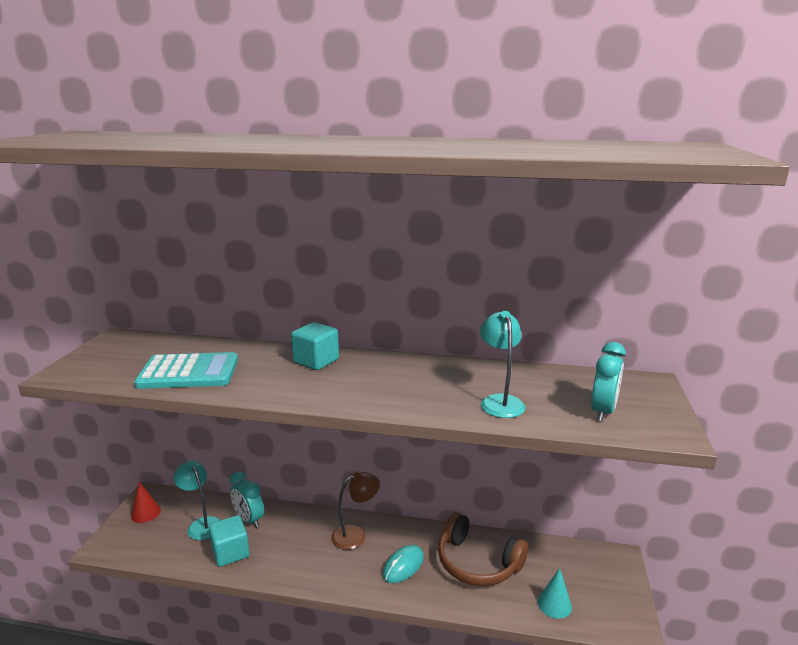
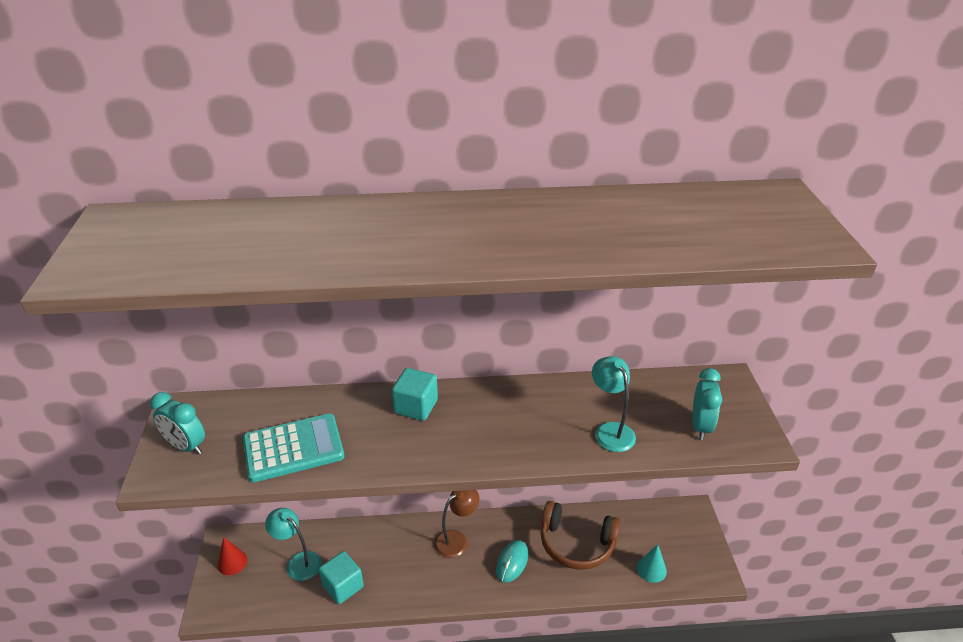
camera: 15 degrees left, 15 degrees up
turquoise clock [230,471,264,528] -> turquoise clock moved to [150,392,205,455]

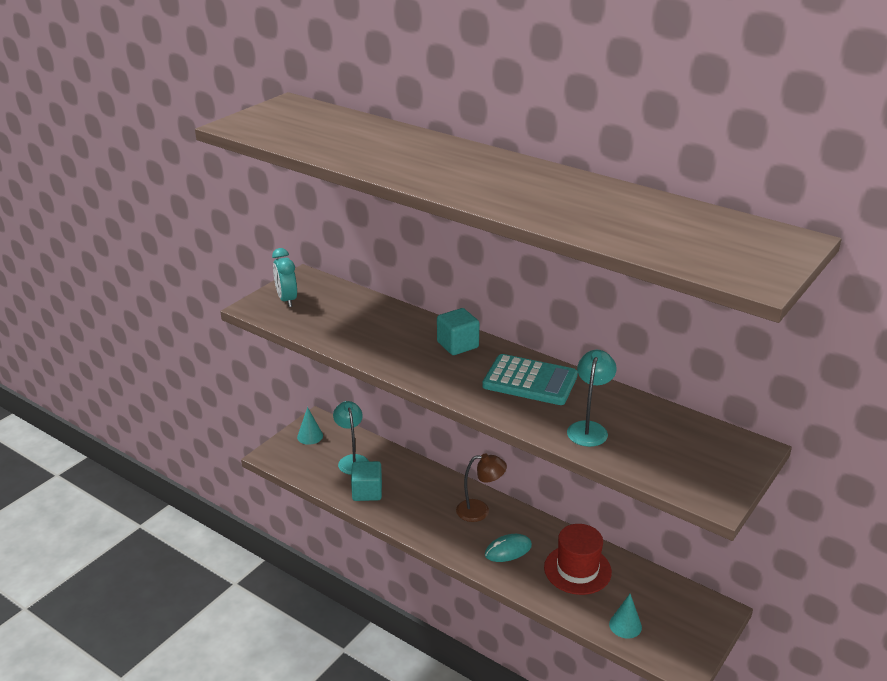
camera: 40 degrees right, 5 degrees down
red cone [217,537,247,575] -> turquoise cone [297,407,323,445]
turquoise calculator [243,413,344,482] -> turquoise calculator moved to [482,354,578,405]
brown headphones [541,501,621,570] -> red hat [544,524,612,595]
turquoise clock [692,368,722,440] -> none

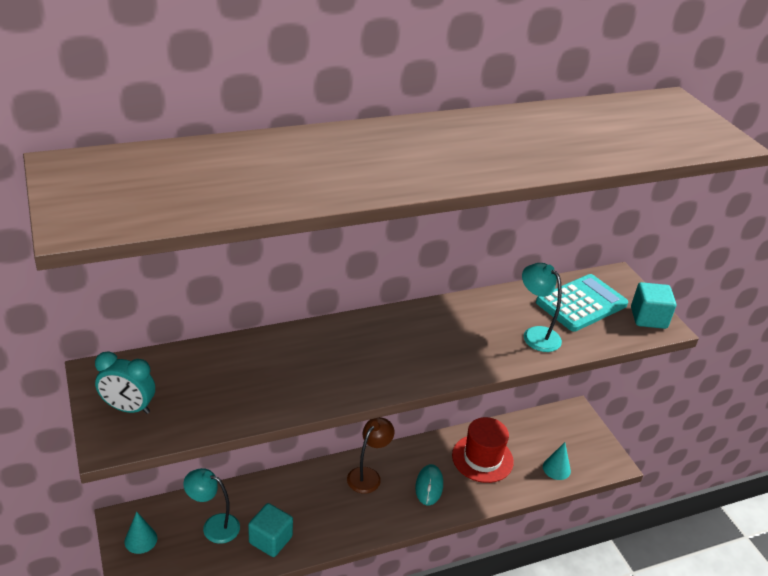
camera: 60 degrees left, 5 degrees up
turquoise cube [437,308,480,355] -> turquoise cube moved to [631,282,676,329]
turquoise calculator [482,354,578,405] -> turquoise calculator moved to [536,274,628,332]

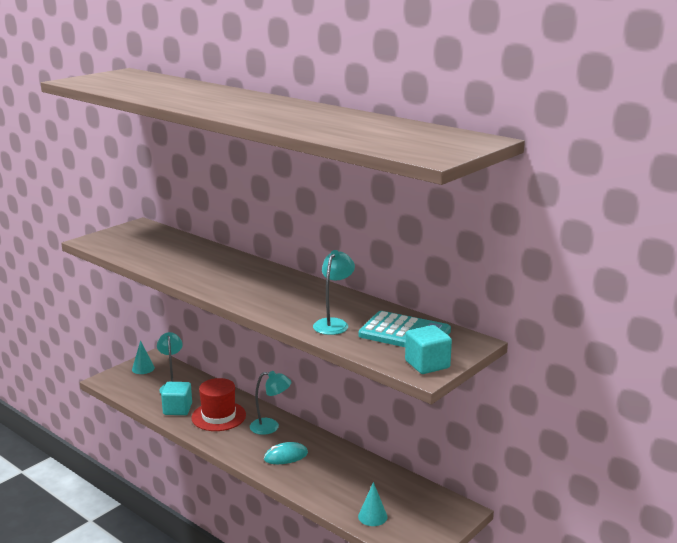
camera: 65 degrees right, 15 degrees down
turquoise clock [95,351,155,414] -> none
brown lamp [347,417,394,494] -> turquoise lamp [250,371,291,435]
red hat [452,417,514,483] -> red hat moved to [192,378,246,431]

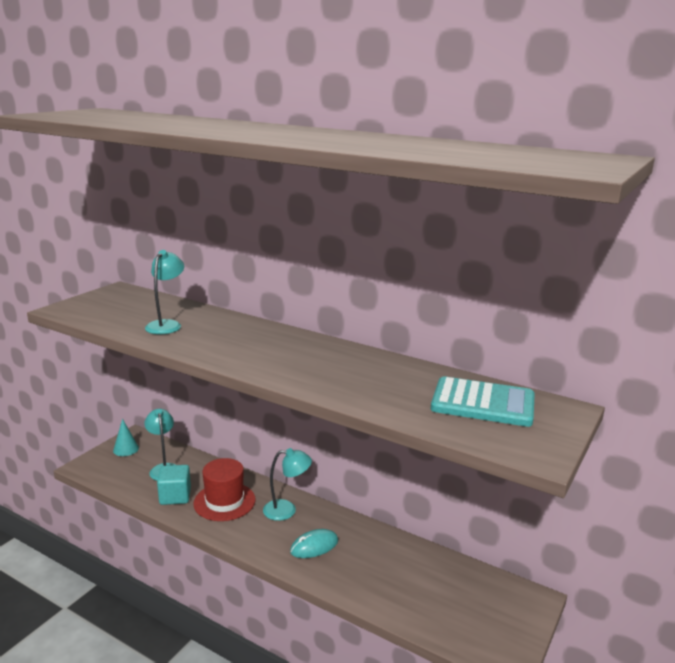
camera: 10 degrees left, 0 degrees up
turquoise lamp [313,250,355,335] -> turquoise lamp moved to [145,250,184,334]
turquoise cone [358,482,387,526] -> none
turquoise cube [405,325,452,374] -> none

